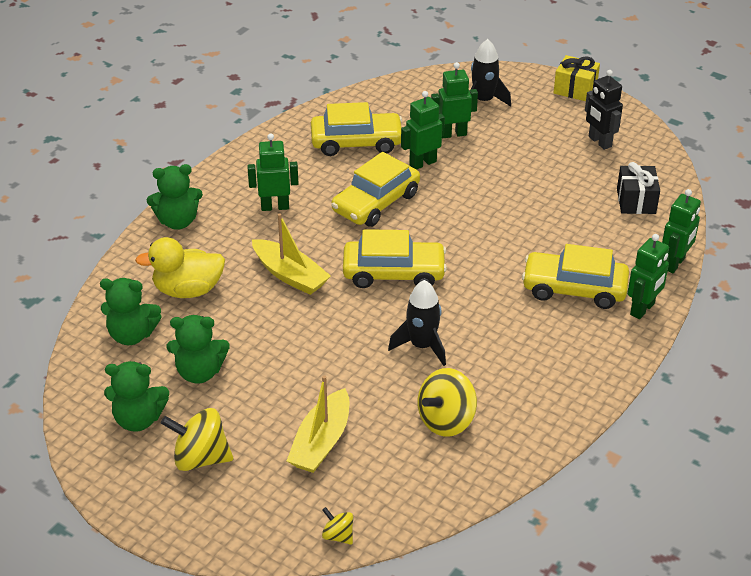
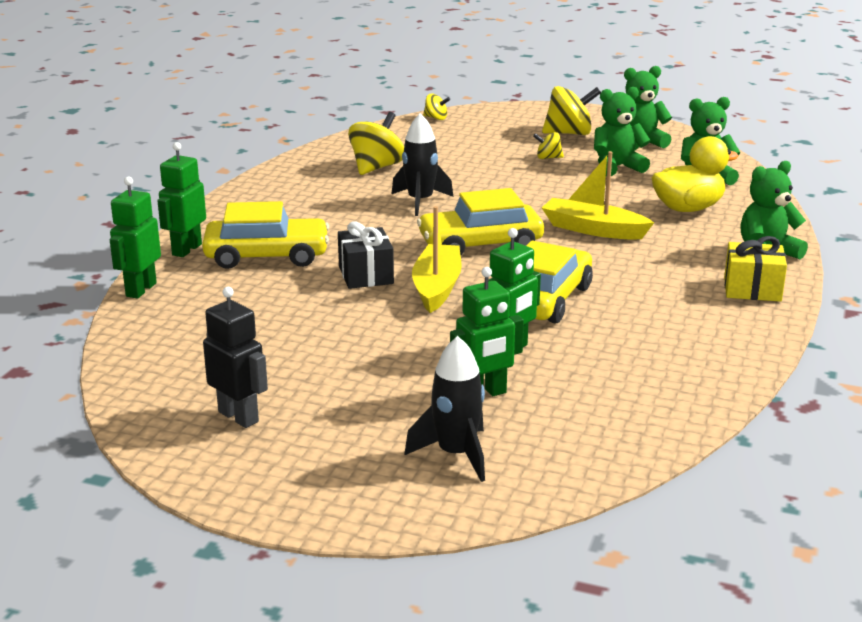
camera: 165 degrees right, 15 degrees down
green robot [247,133,299,211] -> none
yellow boat [287,375,350,473] -> yellow boat moved to [412,206,462,313]
yellow car [311,102,402,156] -> none
yellow gift [554,55,600,101] -> yellow gift moved to [724,236,787,302]
black gift [617,162,660,214] -> black gift moved to [338,221,394,289]
none -> yellow spinning top [533,132,564,159]

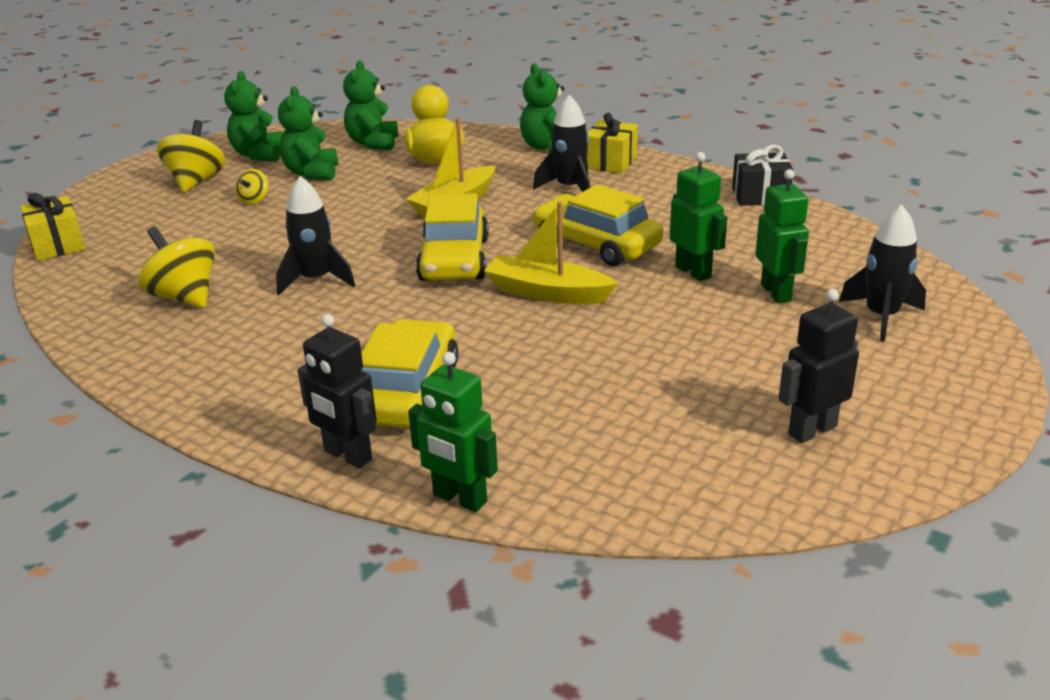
camera: 75 degrees left, 5 degrees up
green robot [157,142,206,257] -> black robot [298,314,377,468]
black gift [338,221,394,289] -> black gift moved to [732,145,793,206]
yellow spinning top [423,94,450,120] -> yellow gift [20,193,85,261]
none -> black rocket [533,95,590,192]

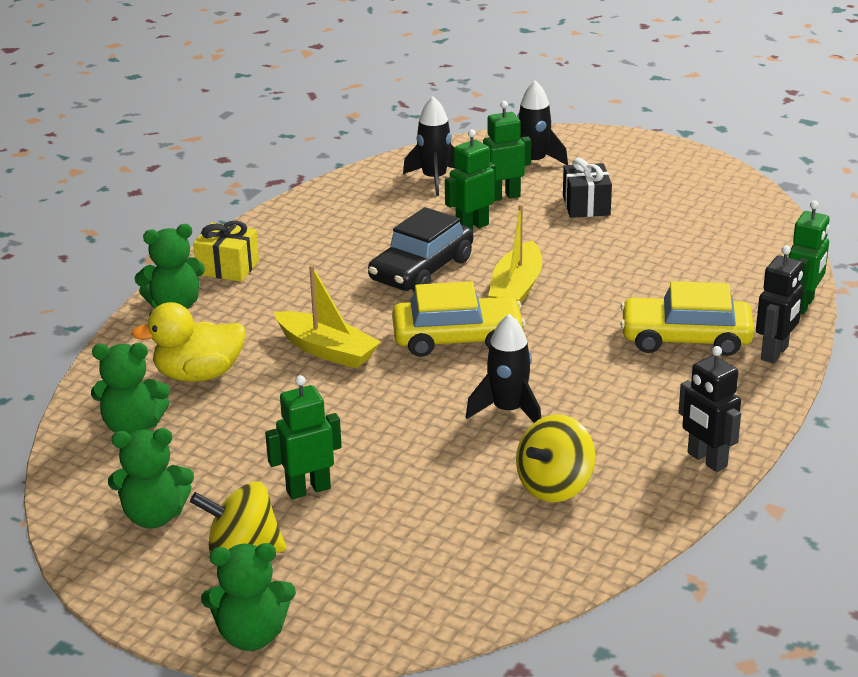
camera: 95 degrees left, 0 degrees up
yellow gift [20,193,85,261] -> none
yellow spinning top [235,169,269,204] -> green robot [265,375,342,499]
green teddy bear [278,86,338,180] -> green teddy bear moved to [201,543,296,651]
yellow car [532,184,663,266] -> black car [368,207,473,291]
black rocket [533,95,590,192] -> black rocket moved to [403,96,457,196]
black gift [732,145,793,206] -> black gift moved to [563,158,612,218]
black robot [778,289,859,443] -> black robot moved to [679,346,741,472]

